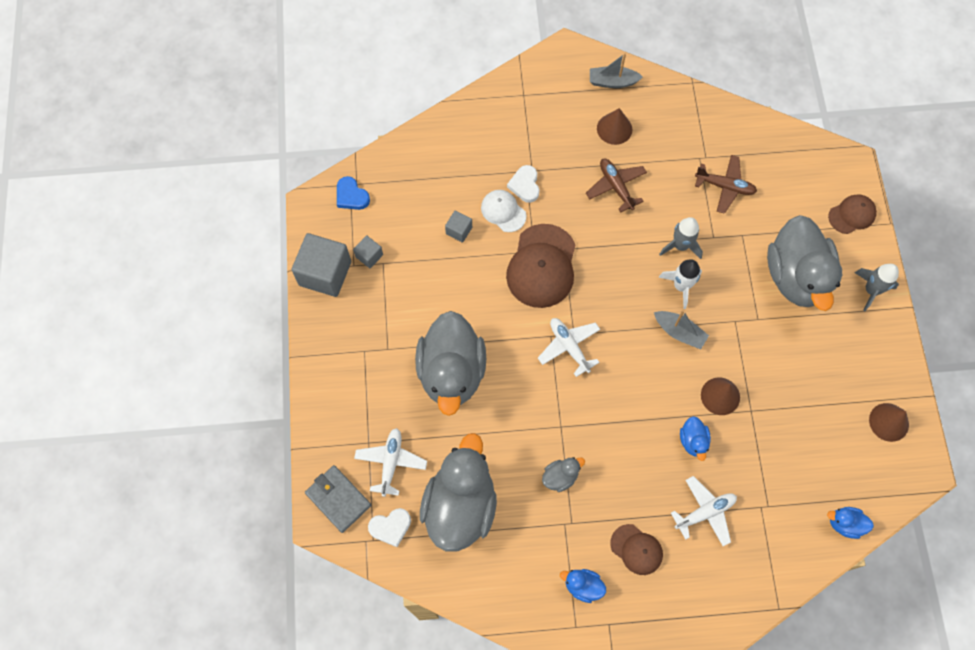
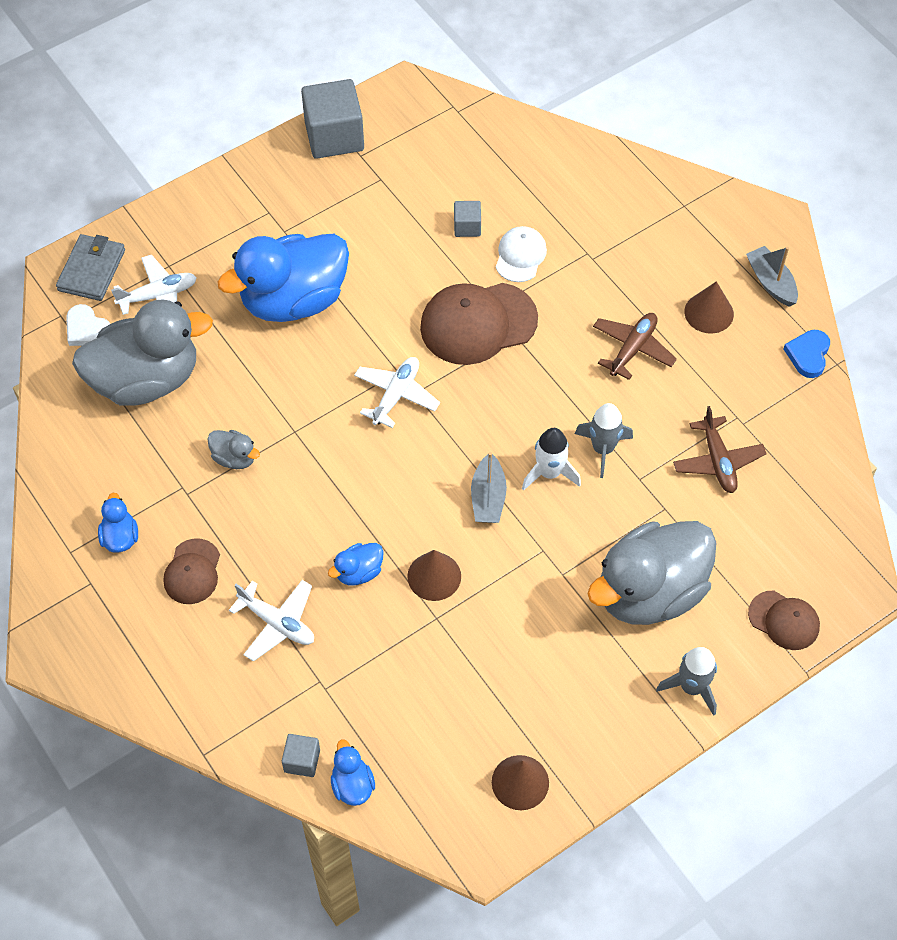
camera: 60 degrees right, 10 degrees down
blue heart [337,176,370,210] -> blue heart moved to [784,330,830,378]
grey cube [353,235,383,268] -> grey cube moved to [282,734,320,777]
grey duck [415,311,486,416] -> blue duck [218,234,349,322]
white heart [507,165,540,203] -> none

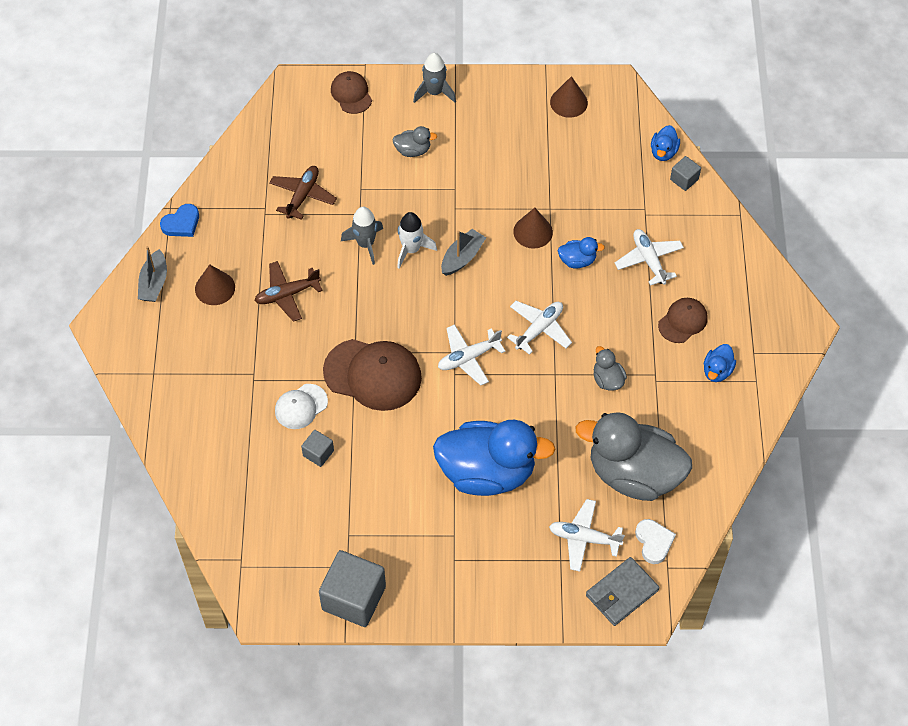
camera: 145 degrees left, 0 degrees up
grey duck [587,521,717,625] -> grey duck [392,126,437,157], size x0.42
none -> white plane [507,301,572,355]

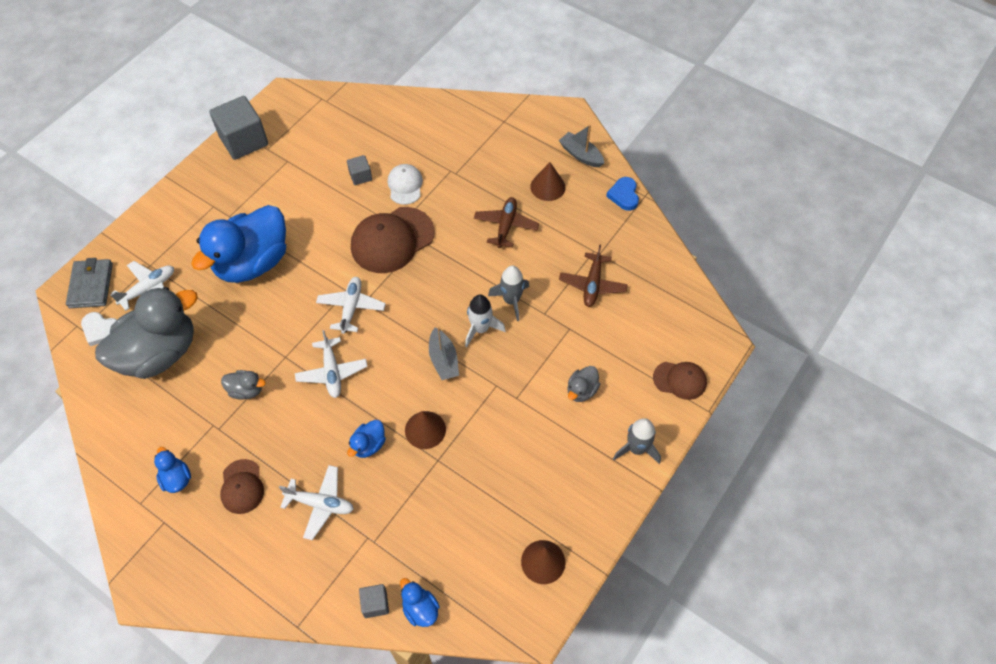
camera: 125 degrees right, 0 degrees up
brown plane [269,166,337,220] -> brown plane turned 45 degrees clockwise [559,244,628,307]

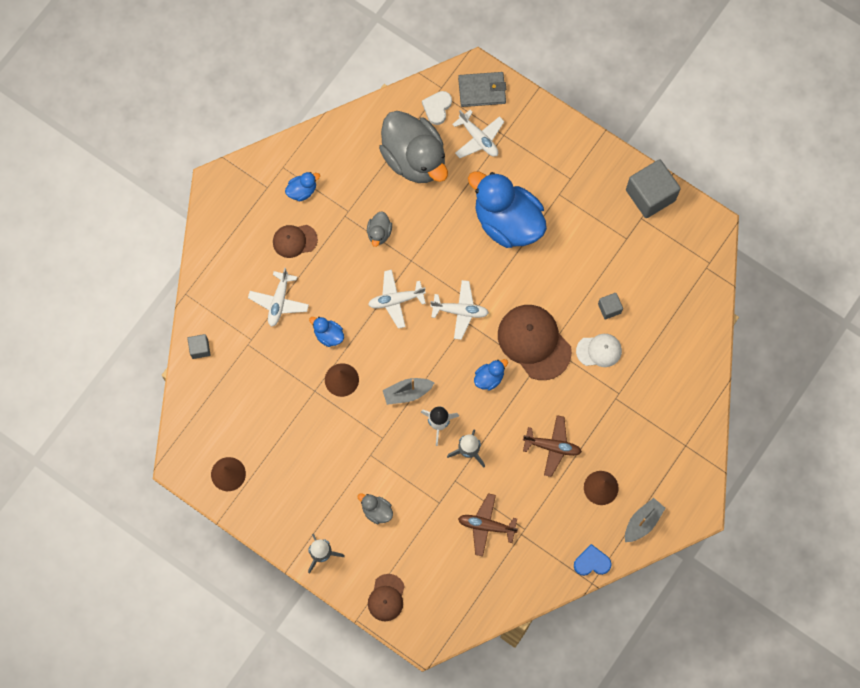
camera: 90 degrees right, 15 degrees up
blue duck [400,578,440,627] -> blue duck moved to [474,359,508,391]

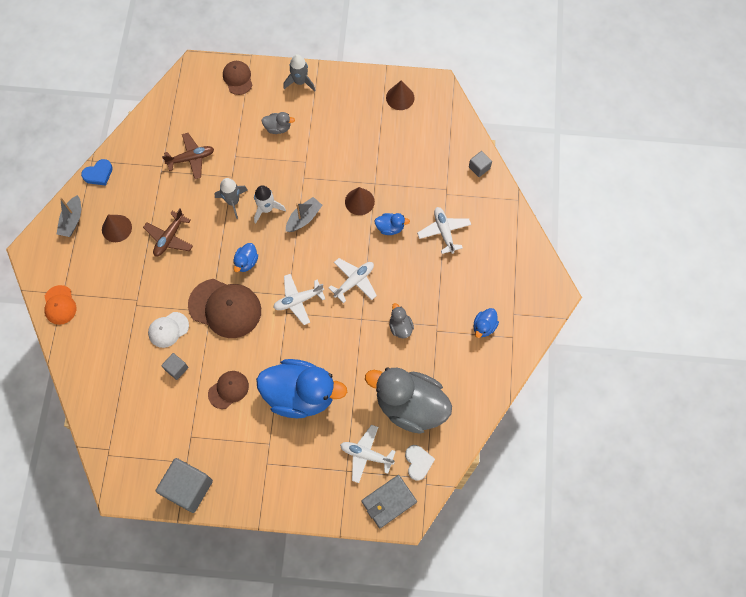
camera: 150 degrees right, 5 degrees down
brown cap [273,225,318,258] -> brown cap moved to [208,371,249,409]
brown plane [523,415,582,477] -> brown plane turned 45 degrees counterclockwise [143,209,193,256]
none -> orange cap [44,285,76,325]

